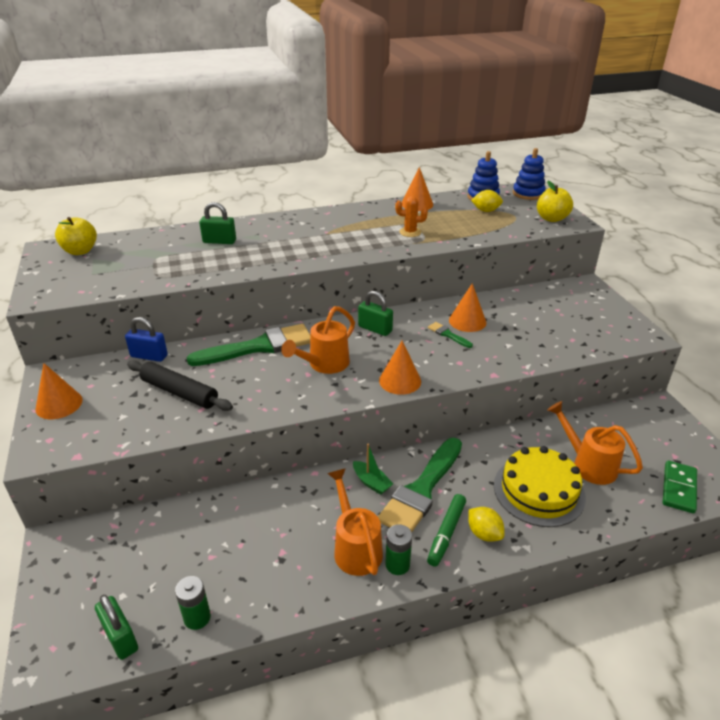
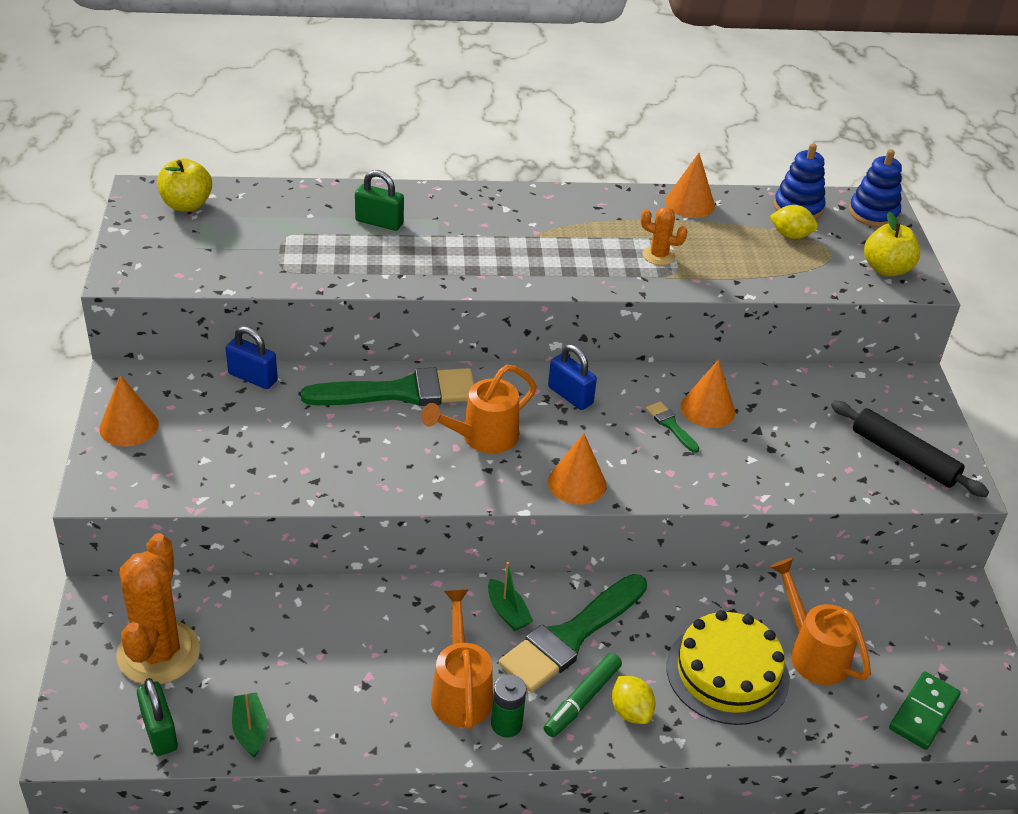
camera: 10 degrees right, 5 degrees up
black rolling pin [127,360,233,411] -> black rolling pin moved to [831,400,989,497]
green battery [175,576,211,630] -> green boat [232,692,267,758]
green padlock [358,291,393,336] -> blue padlock [548,344,597,410]
none -> orange cactus [116,533,200,684]

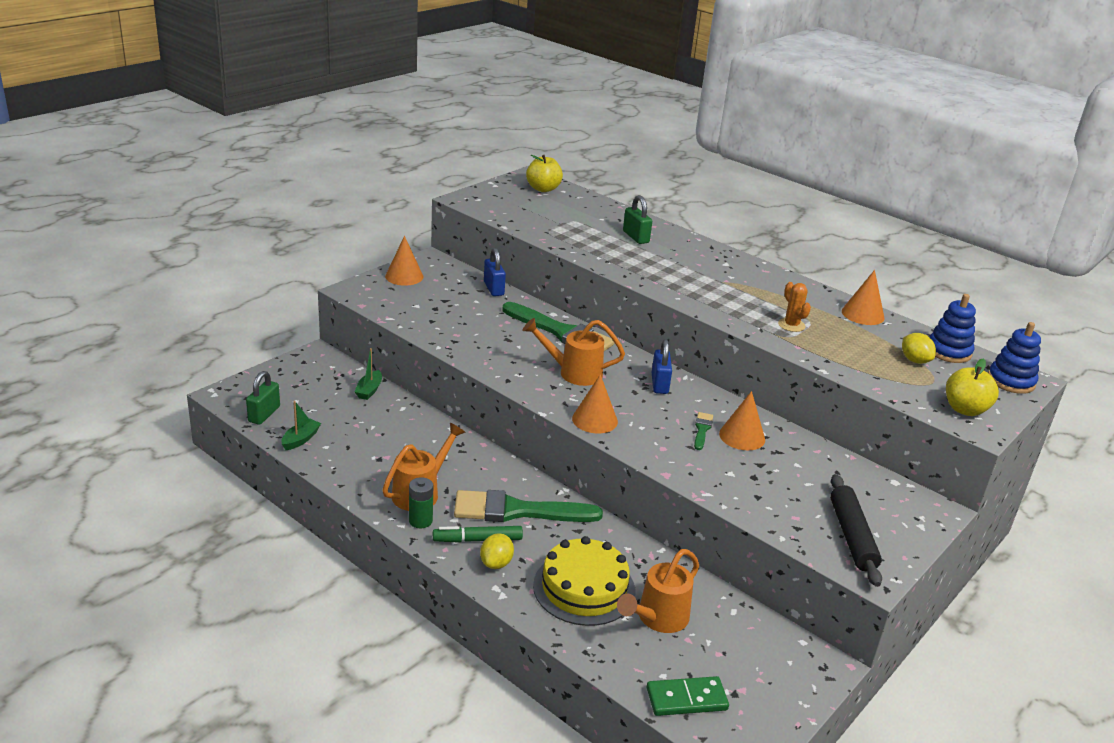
camera: 45 degrees right, 10 degrees down
orange cactus [116,533,200,684] -> none
green boat [488,562,533,631] -> green boat moved to [355,348,382,400]
orange watering can [770,558,871,685] -> orange watering can turned 150 degrees counterclockwise [617,549,699,633]

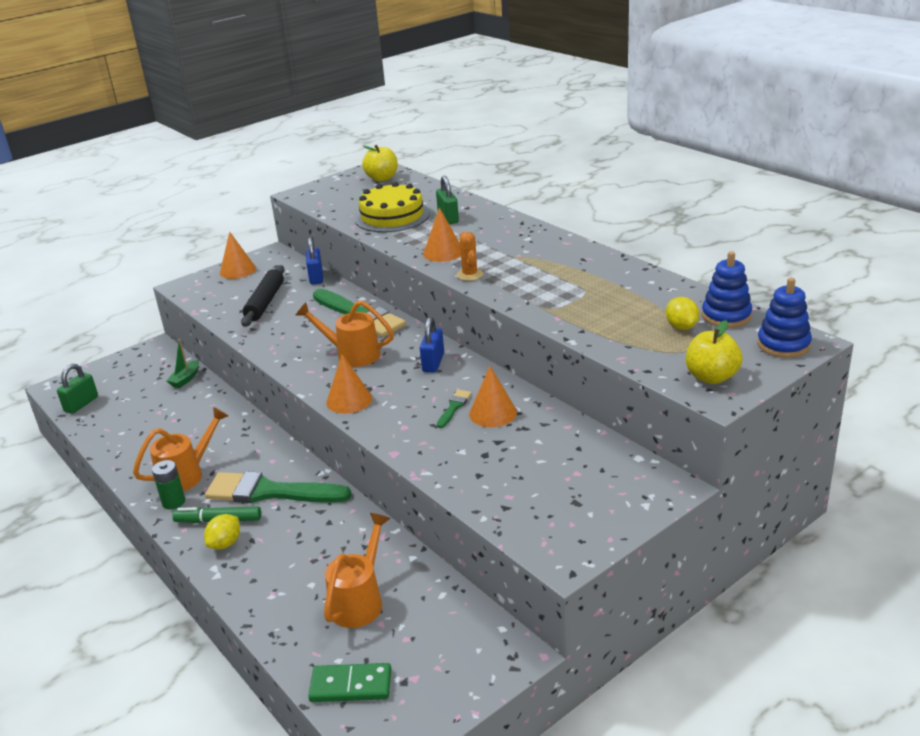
camera: 15 degrees right, 0 degrees up
green boat [281,401,321,450] -> none
yellow cake [533,536,636,626] -> yellow cake moved to [355,182,430,232]
orange watering can [617,549,699,633] -> orange watering can turned 150 degrees clockwise [324,513,390,628]
orange cactus [778,282,811,332] -> orange cactus moved to [457,232,483,281]
black rolling pin [830,474,882,587] -> black rolling pin moved to [241,265,284,327]
orange cone [842,270,884,325] -> orange cone moved to [423,207,461,262]

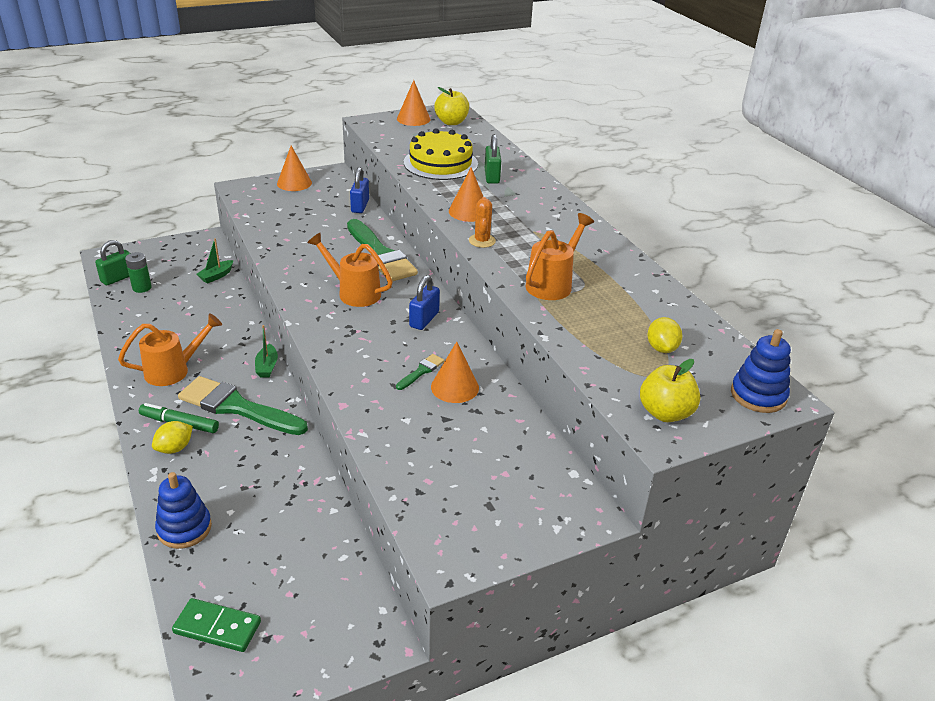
camera: 10 degrees right, 5 degrees up
green battery [152,460,185,510] -> green battery moved to [125,252,152,293]
black rolling pin [241,265,284,327] -> none
orange watering can [324,513,390,628] -> orange watering can moved to [526,213,594,300]
orange cone [326,354,372,414] -> orange cone moved to [397,80,431,126]
blue stacking toy [702,251,752,328] -> blue stacking toy moved to [155,472,212,549]
none -> green boat [255,325,278,378]

